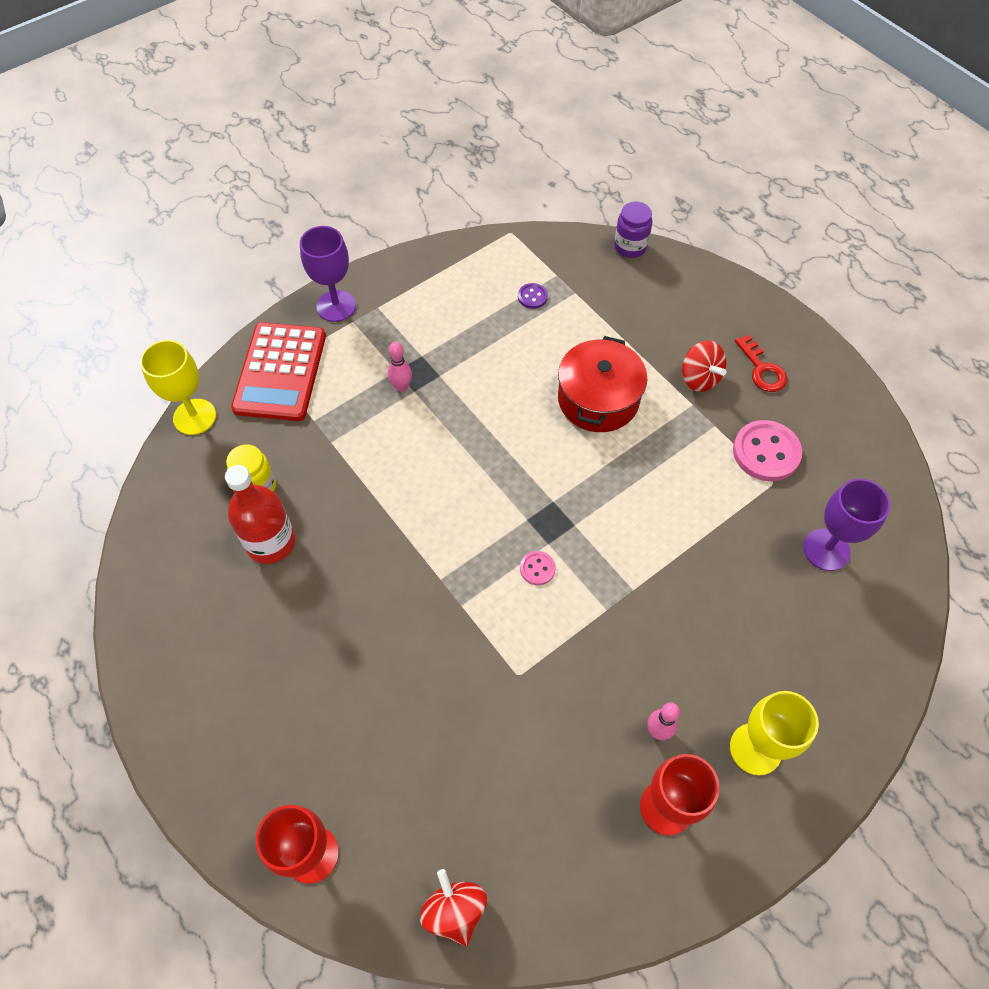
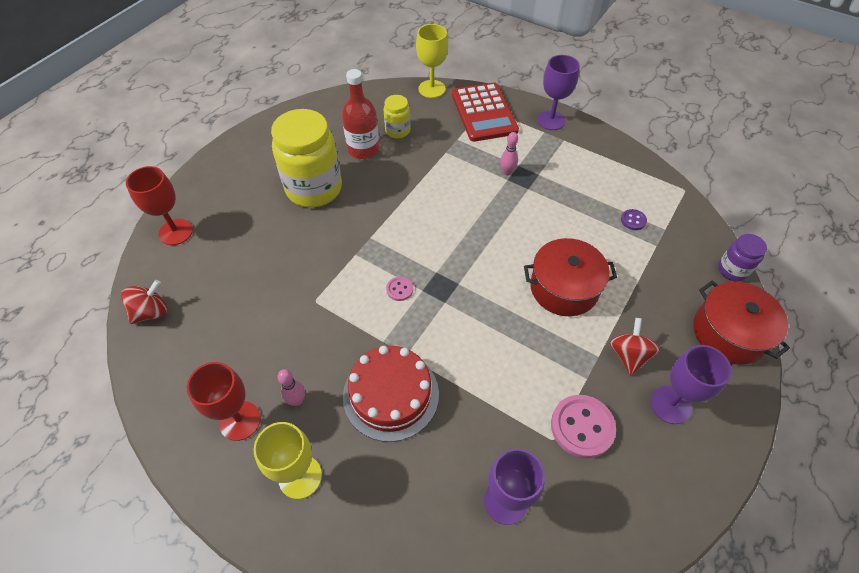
camera: 70 degrees right, 5 degrees down
red calculator [231,322,326,421] -> red calculator turned 90 degrees counterclockwise [452,82,519,142]
red spinning top [682,340,726,392] -> red spinning top turned 150 degrees clockwise [610,318,660,376]
red key [735,335,787,392] -> purple goblet [650,345,732,424]
none -> yellow jar [271,109,342,207]
none -> red cake [343,346,439,442]
none -> red pot [693,280,790,365]

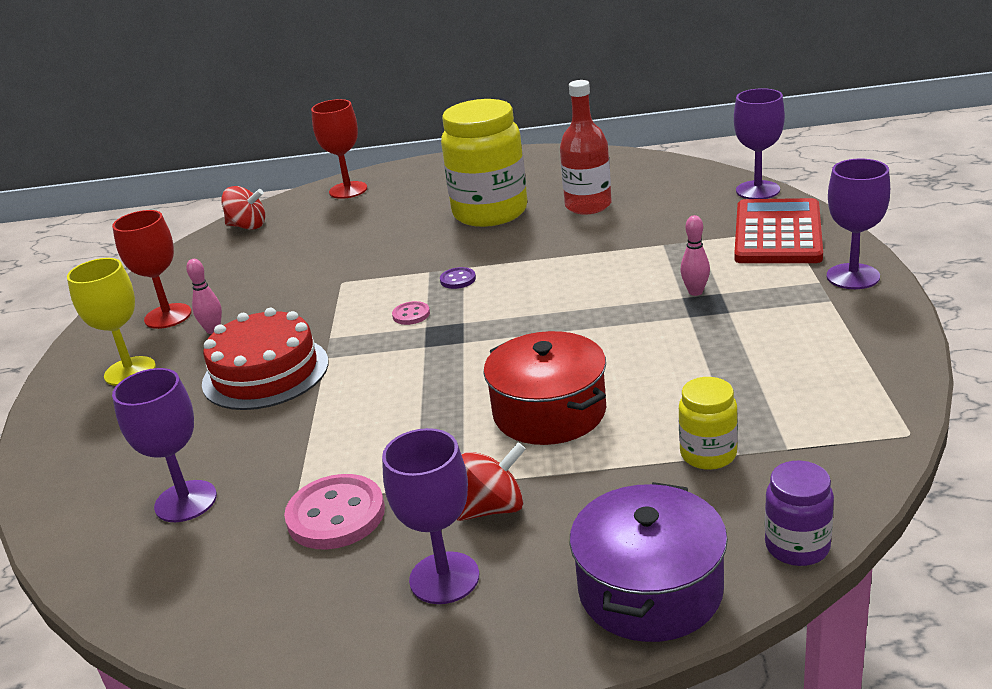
camera: 60 degrees right, 25 degrees down
yellow jar [383,95,411,138] -> yellow jar moved to [679,377,738,470]
yellow goblet [416,24,448,98] -> purple goblet [734,88,785,199]
red calculator [452,82,519,142] -> red calculator turned 150 degrees clockwise [734,198,823,263]
purple button [621,209,647,230] -> purple button moved to [440,267,476,289]
red pot [693,280,790,365] -> purple pot [570,482,728,642]

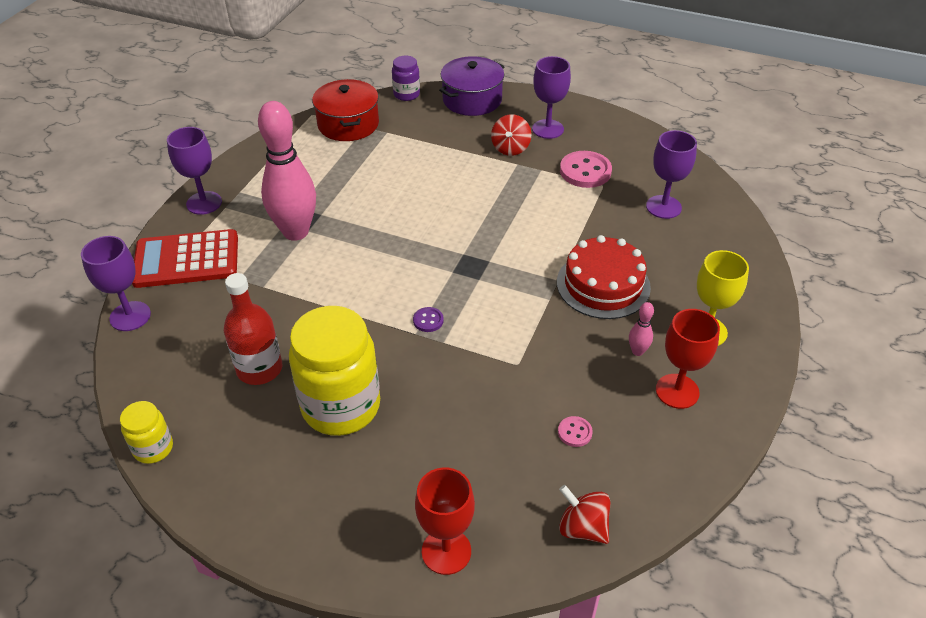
camera: 160 degrees left, 15 degrees up
pink button [392,301,430,325] -> pink button moved to [558,416,593,447]
red spinning top [457,442,526,521] -> red spinning top turned 75 degrees counterclockwise [491,114,531,156]
red pot [483,331,606,445] -> red pot moved to [312,79,379,141]
yellow jar [679,377,738,470] -> yellow jar moved to [120,401,173,464]
pink bowling pin [680,215,710,296] -> pink bowling pin [258,101,316,241], size x2.50
red calculator [734,198,823,263] -> red calculator turned 45 degrees clockwise [132,229,238,288]

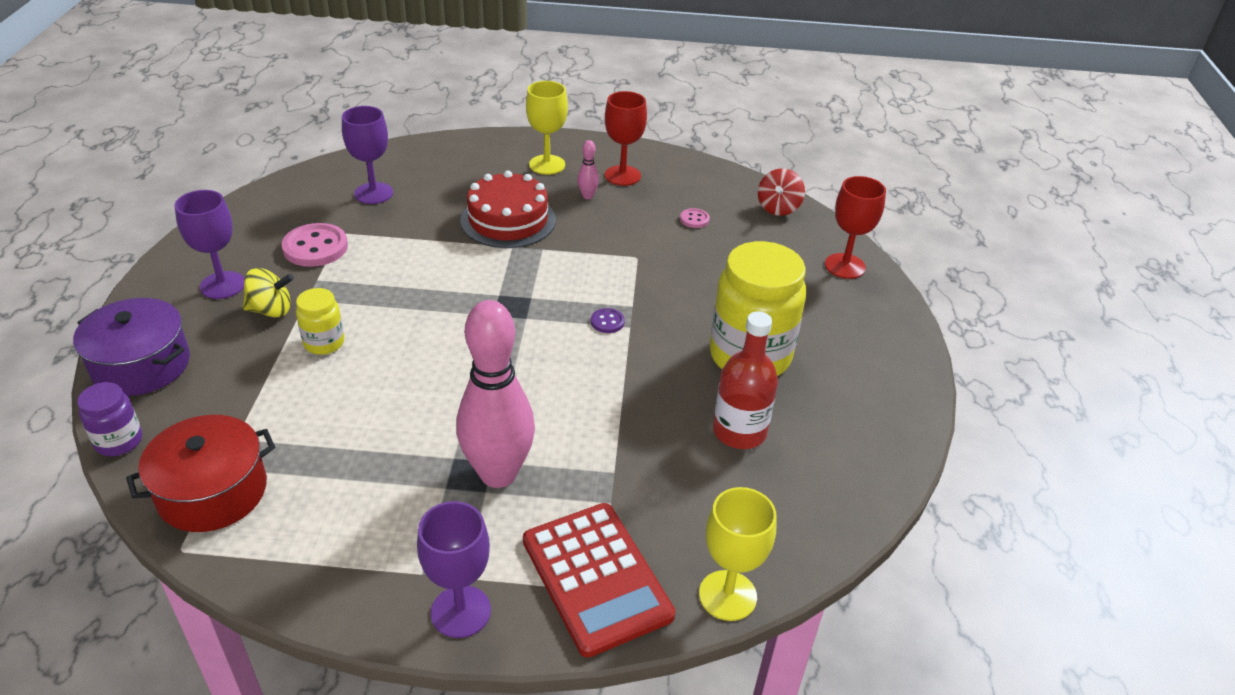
camera: 110 degrees left, 5 degrees down
purple goblet [81,236,151,331] -> yellow goblet [699,487,777,621]
yellow jar [120,401,173,464] -> yellow jar moved to [296,288,345,355]
red spinning top [491,114,531,156] -> yellow spinning top [243,268,294,318]

